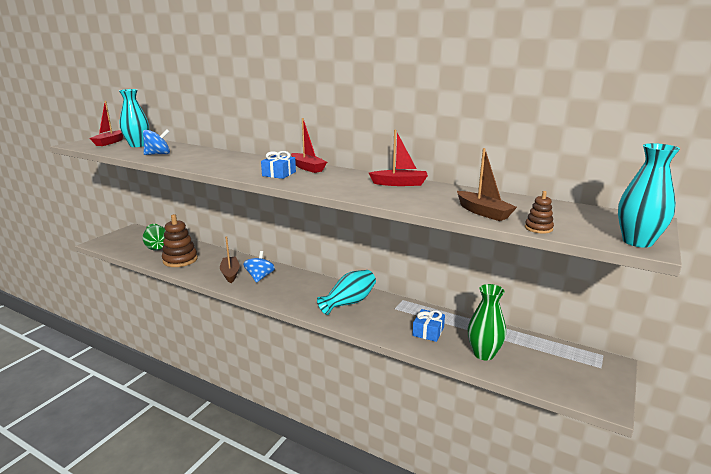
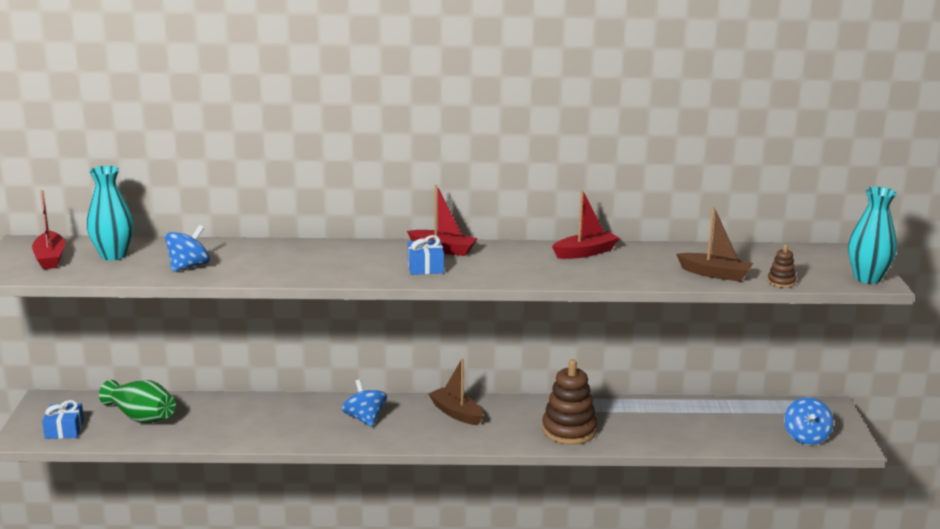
camera: 30 degrees left, 0 degrees up
brown stacking toy [162,214,198,267] -> brown stacking toy moved to [542,359,597,445]
brown boat [220,236,240,283] -> brown boat moved to [429,358,483,425]
turquoise vase [317,270,376,315] -> none
blue gift [412,309,445,342] -> blue gift moved to [42,400,84,439]
green vase [468,284,506,361] -> none
none -> blue spinning top [784,397,833,445]

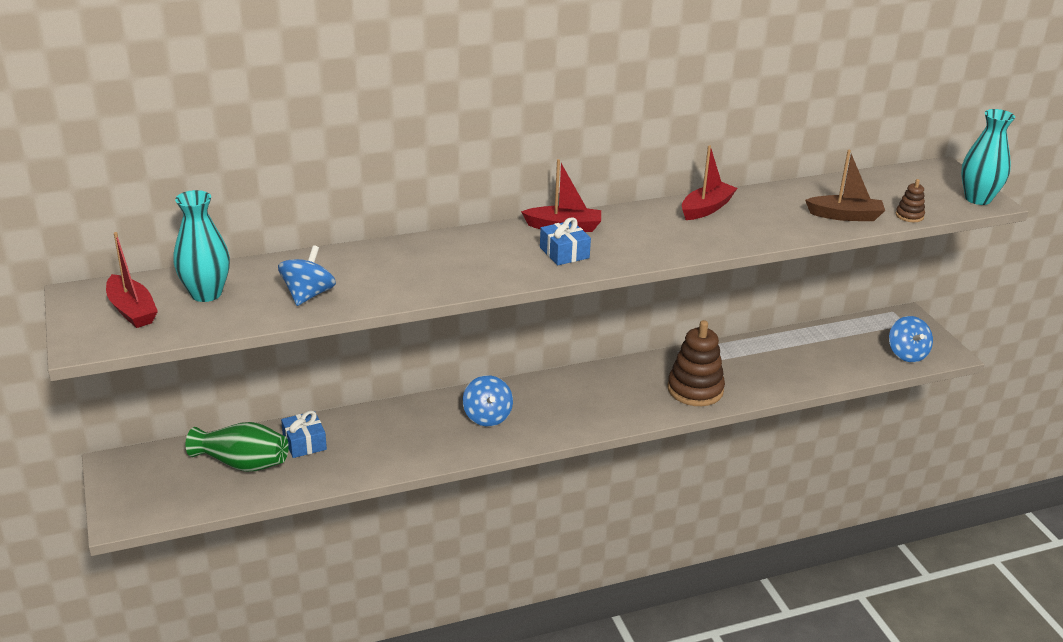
camera: 20 degrees left, 10 degrees up
blue gift [42,400,84,439] -> blue gift moved to [281,410,327,458]
blue spinning top [342,380,387,427] -> blue spinning top turned 150 degrees counterclockwise [463,375,513,426]
brown boat [429,358,483,425] -> none

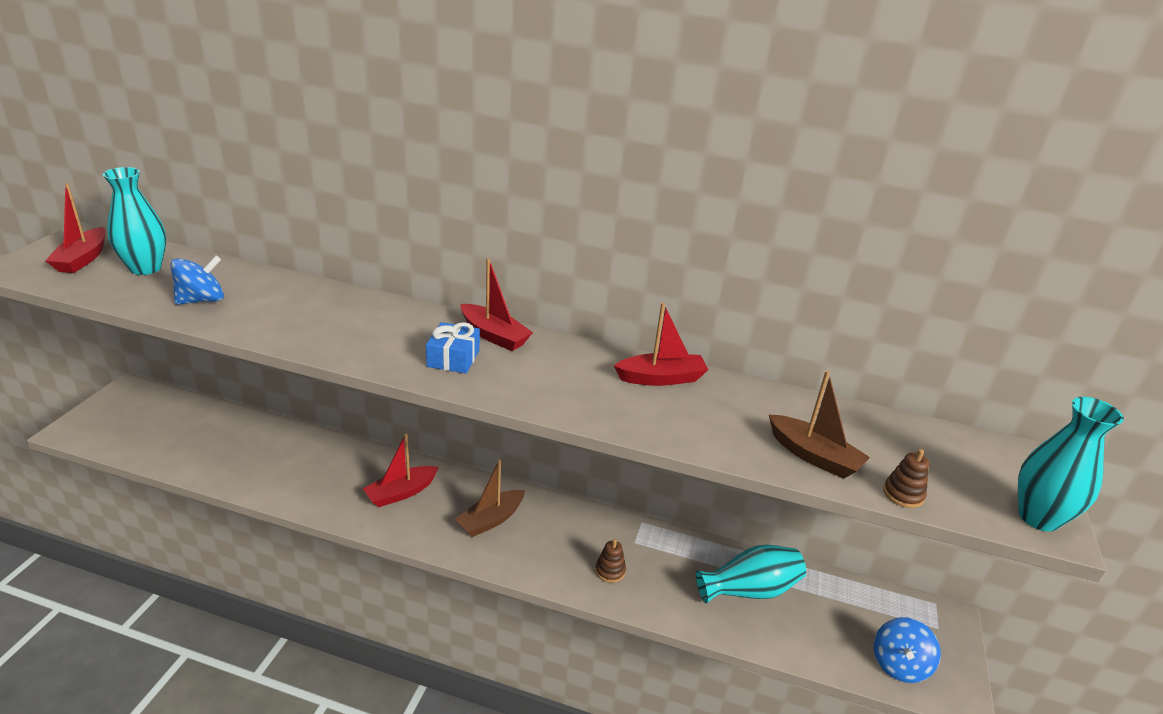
camera: 35 degrees right, 0 degrees up
green vase [186,422,289,472] -> none
blue gift [281,410,327,458] -> none
blue spinning top [463,375,513,426] -> red boat [363,434,439,507]
brown stacking toy [667,320,725,406] -> brown stacking toy [595,539,626,583], size x0.47
none -> brown boat [455,460,525,537]
none -> turquoise vase [696,545,806,604]

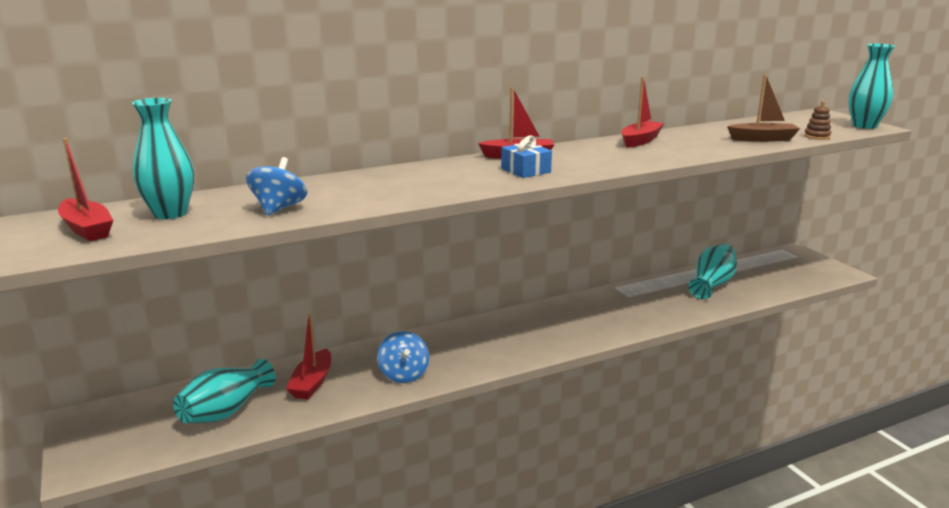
camera: 40 degrees left, 10 degrees down
red boat [363,434,439,507] -> red boat moved to [286,313,331,399]
brown boat [455,460,525,537] -> none
brown stacking toy [595,539,626,583] -> none
blue spinning top [874,617,941,683] -> blue spinning top moved to [377,331,429,383]
none -> turquoise vase [173,359,275,423]

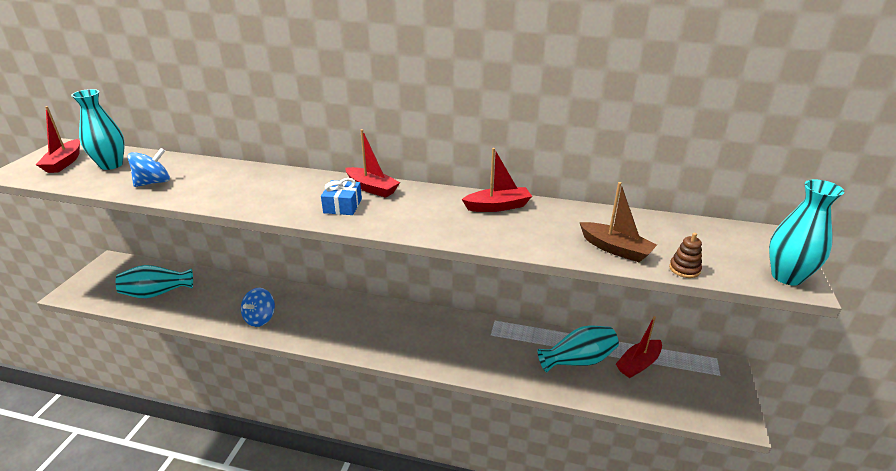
camera: 40 degrees right, 10 degrees up
red boat [286,313,331,399] -> red boat moved to [616,316,662,378]

